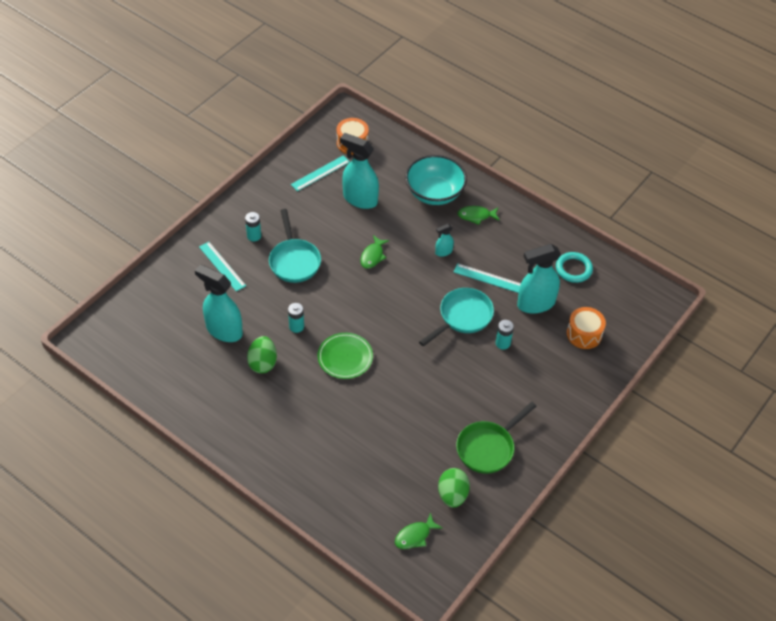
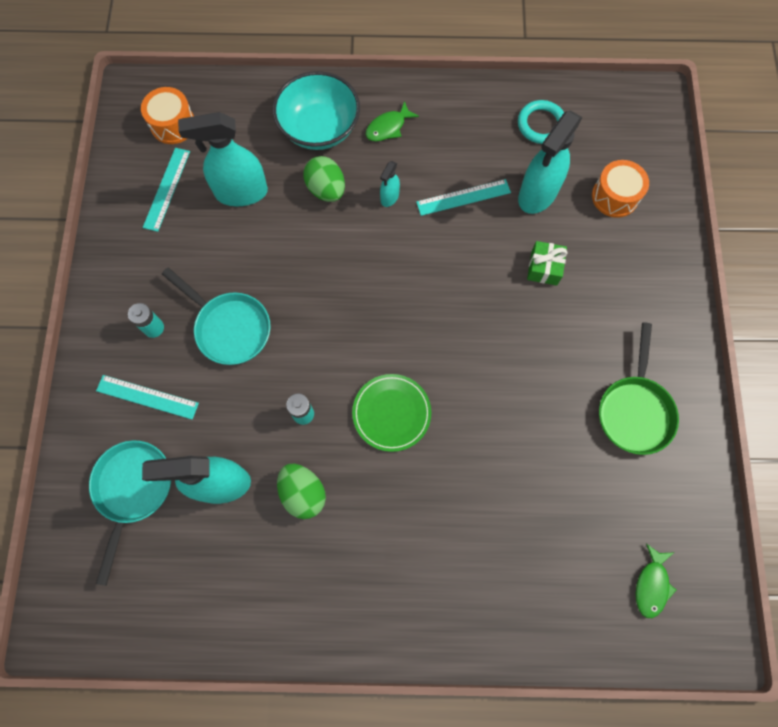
camera: 35 degrees left, 20 degrees up
green fish [360,235,389,269] -> none
turquoise pan [419,288,494,346] -> turquoise pan moved to [89,440,171,586]
green egg [438,468,470,508] -> green egg moved to [303,156,345,202]
turquoise battery [496,320,514,350] -> green gift [527,241,568,286]

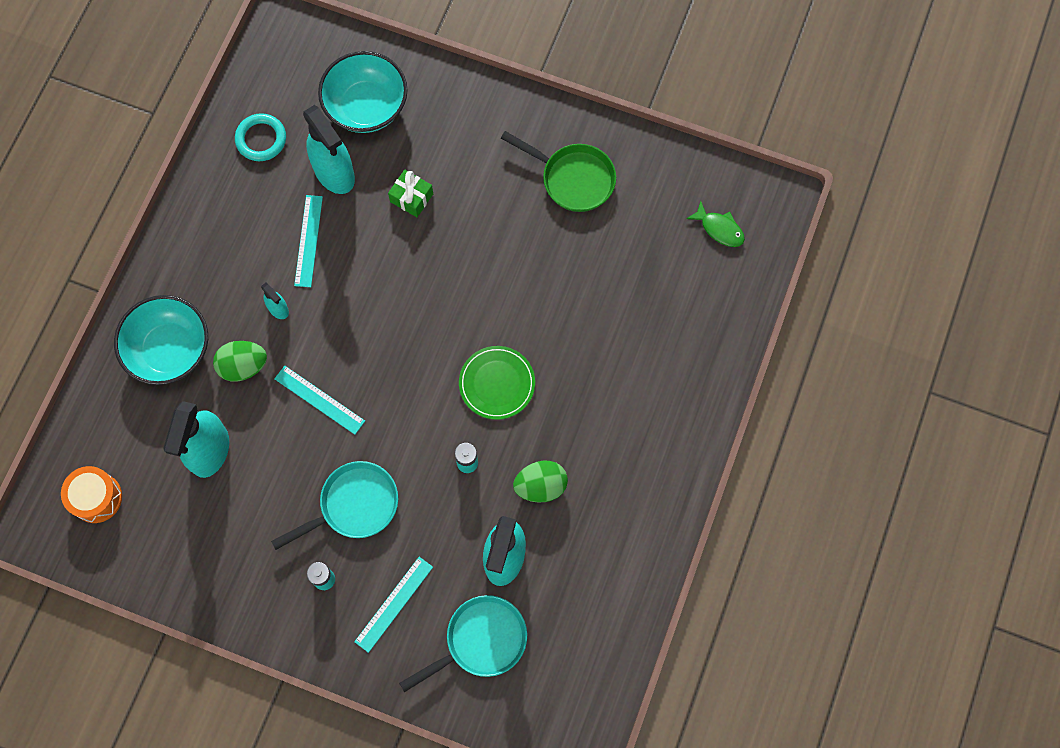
camera: 70 degrees left, 0 degrees up
turquoise pan [89,440,171,586] -> turquoise pan turned 120 degrees clockwise [399,595,527,692]
turquoise ruler [143,148,190,232] -> turquoise ruler moved to [274,366,365,435]
green fish [366,101,419,141] -> none
orange drum [592,160,649,218] -> turquoise bowl [318,51,407,133]

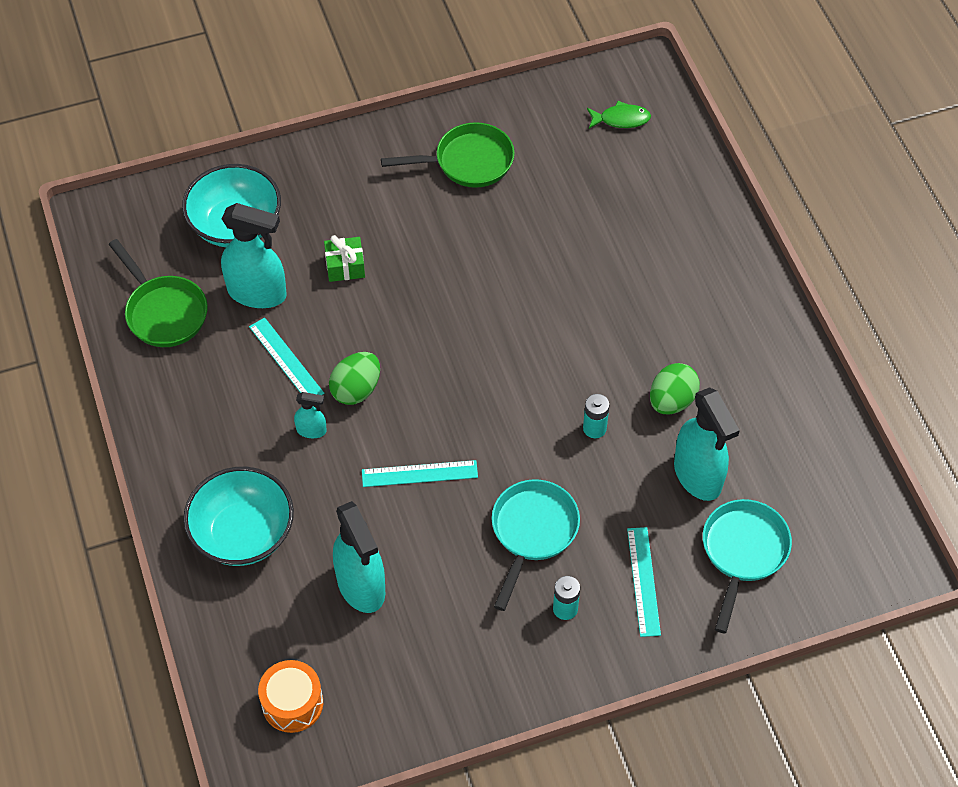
camera: 40 degrees left, 15 degrees down
green egg [213,341,267,381] -> green egg moved to [329,352,380,405]
turquoise ring [235,113,286,161] -> green pan [108,239,208,347]
green plate [459,346,535,420] -> none

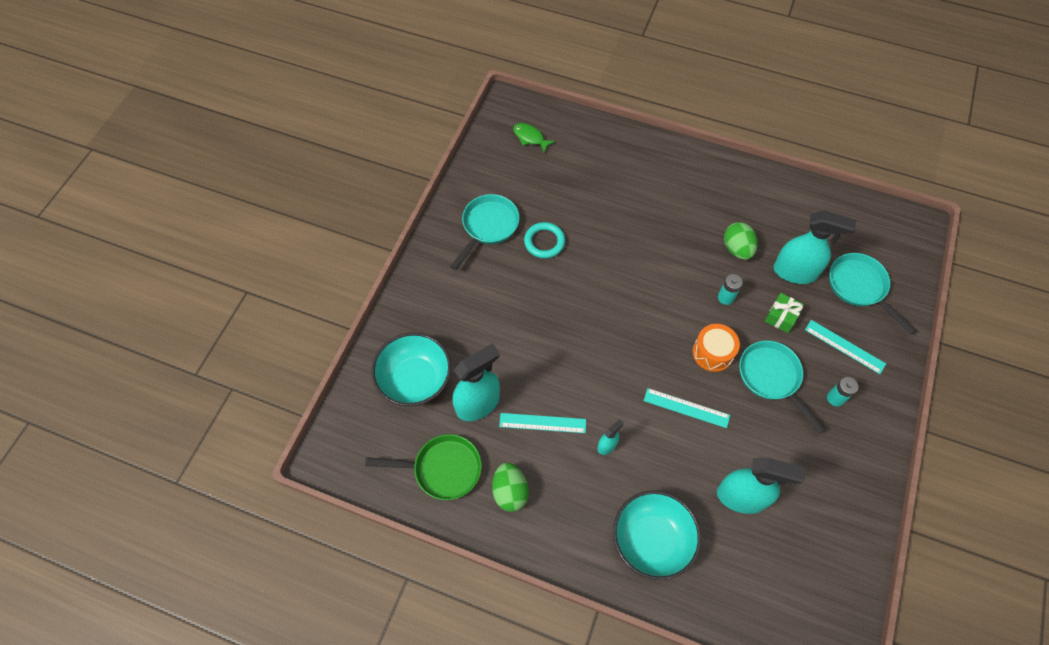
camera: 50 degrees left, 5 degrees up
orange drum [258,660,323,733] -> orange drum moved to [693,324,740,372]
green gift [324,235,365,282] -> green gift moved to [765,293,804,333]
green egg [329,352,380,405] -> green egg moved to [492,463,529,512]
turquoise ruler [362,460,478,487] -> turquoise ruler turned 75 degrees clockwise [644,388,730,428]
green pan [381,122,515,188] -> turquoise pan [450,194,520,270]
green fish [587,101,651,128] -> green fish turned 90 degrees counterclockwise [513,123,555,153]
none -> turquoise ring [524,222,565,258]

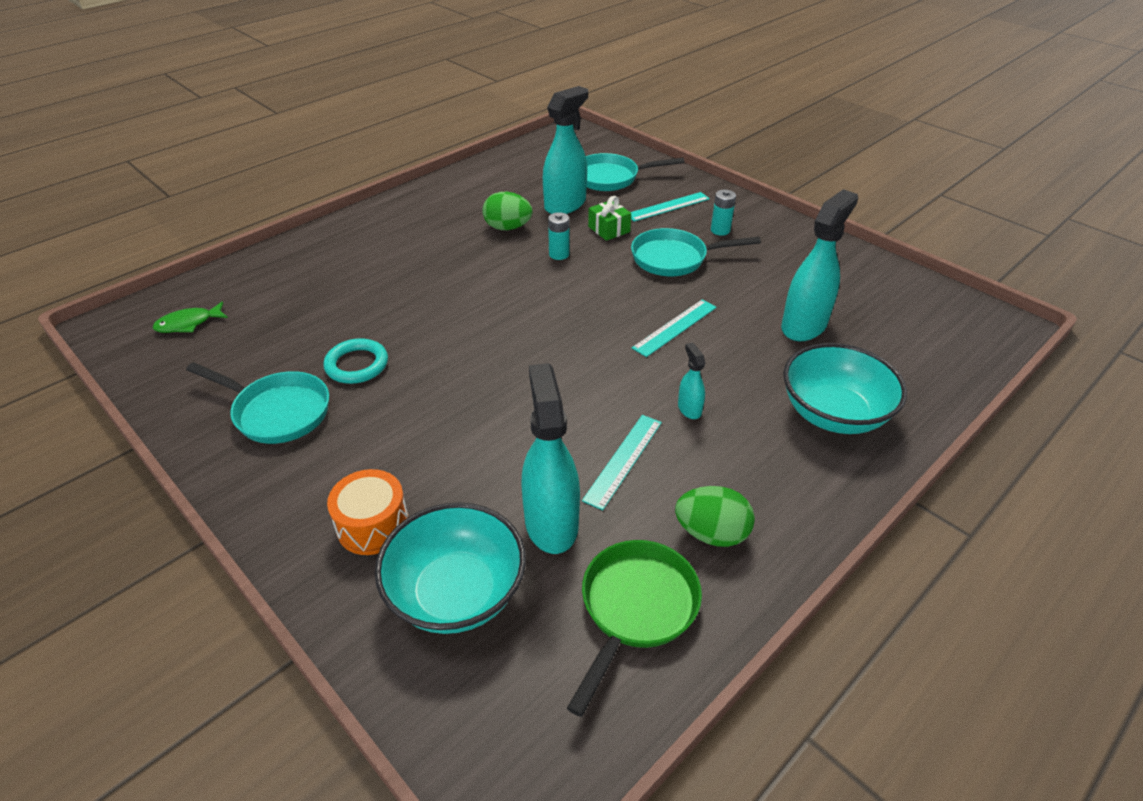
camera: 65 degrees left, 20 degrees down
turquoise pan [450,194,520,270] -> turquoise pan turned 150 degrees clockwise [186,362,329,444]
orange drum [693,324,740,372] -> orange drum moved to [327,469,409,555]

